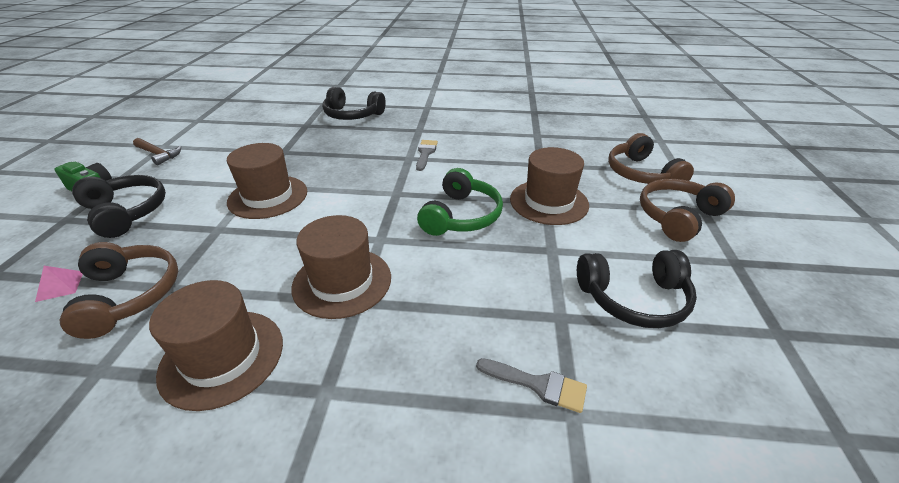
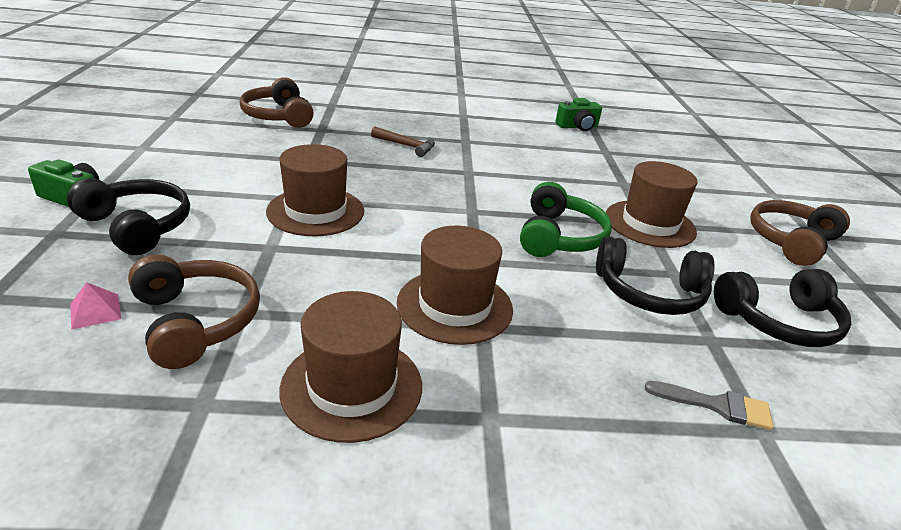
camera: 10 degrees left, 5 degrees down
brown hammer [133,138,181,165] -> brown hammer moved to [371,127,435,157]
black headphones [322,87,386,120] -> black headphones moved to [596,236,715,315]
grey brush [416,140,438,171] -> none
brown headphones [608,133,694,184] -> brown headphones moved to [240,77,314,128]
none -> green camera [556,98,602,131]

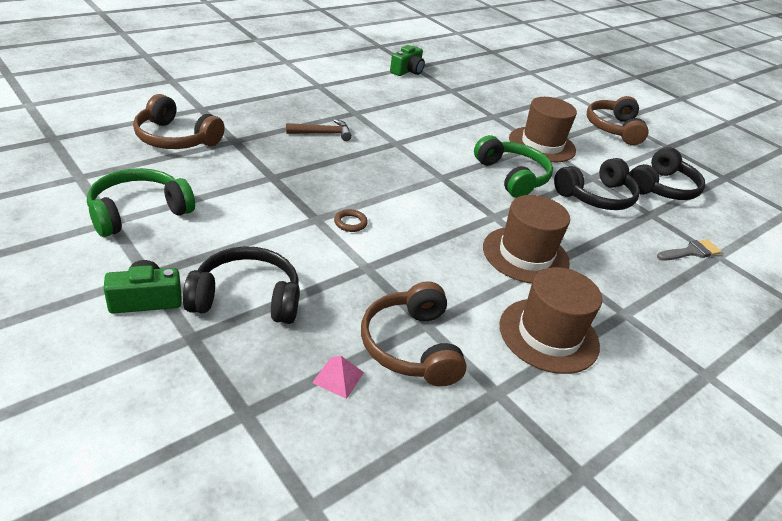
camera: 40 degrees left, 5 degrees up
brown headphones [128,254,260,369] -> brown headphones turned 120 degrees counterclockwise [361,281,467,387]
brown hat [266,144,364,236] -> brown ring [334,209,368,232]
none -> green headphones [87,168,195,237]

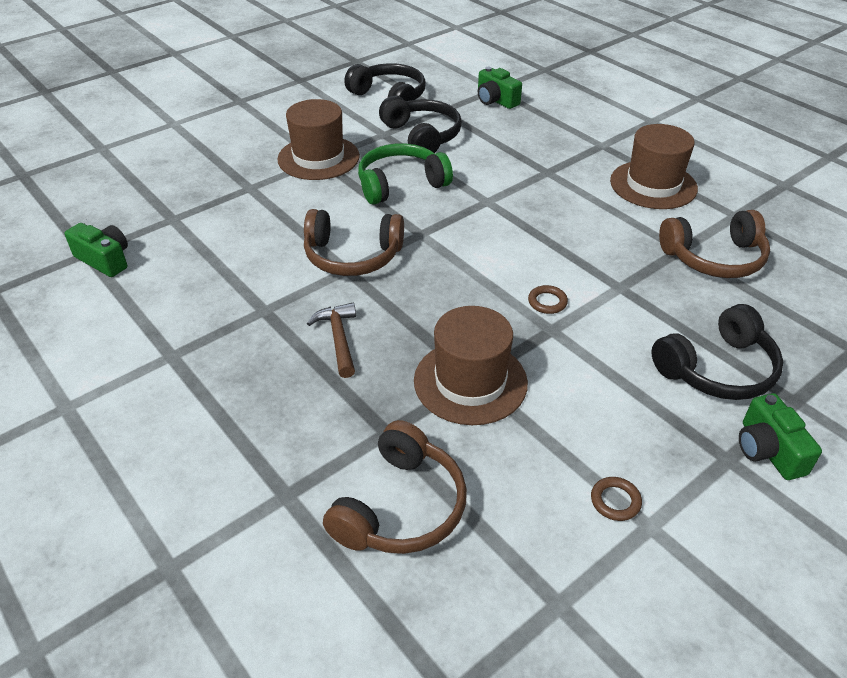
camera: 85 degrees left, 5 degrees up
green headphones [87,168,195,237] -> brown ring [591,477,642,521]
black headphones [183,246,299,324] -> black headphones turned 120 degrees counterclockwise [651,304,783,400]
pink pyramid [312,356,364,399] -> none
brown hat [483,195,570,284] -> brown hat moved to [414,306,528,425]
brown headphones [587,96,649,145] -> brown headphones moved to [304,209,404,276]
grey brush [657,239,722,261] -> green camera [478,67,522,109]

